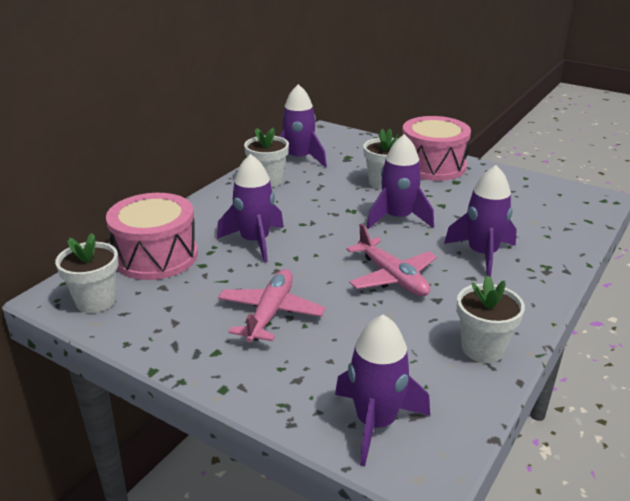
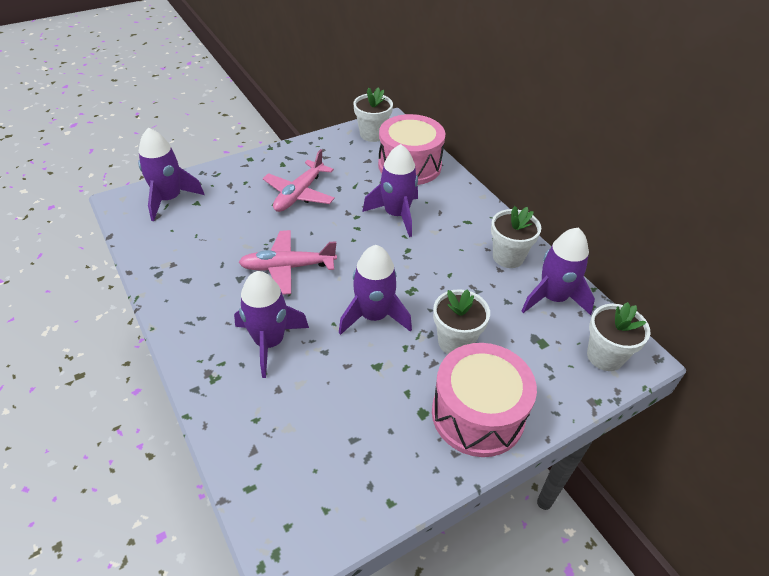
camera: 115 degrees right, 15 degrees up
pink plane [218,269,325,343] -> pink plane turned 75 degrees clockwise [263,149,335,212]
white flower pot [457,275,525,363] -> white flower pot moved to [587,302,650,371]

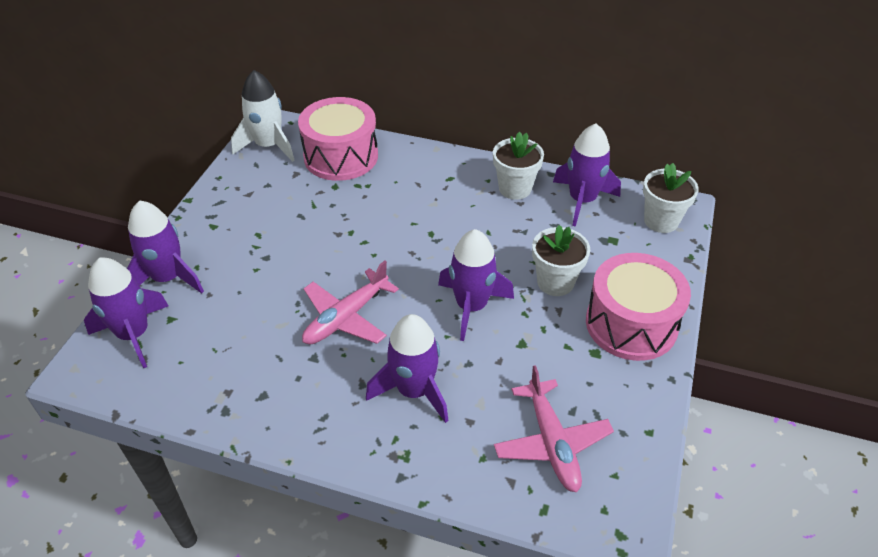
camera: 40 degrees left, 0 degrees up
pink plane [263,149,335,212] -> pink plane moved to [494,365,614,492]
white flower pot [354,87,393,142] -> white rocket [231,70,294,162]
purple rocket [362,144,418,237] -> purple rocket moved to [127,200,204,294]

